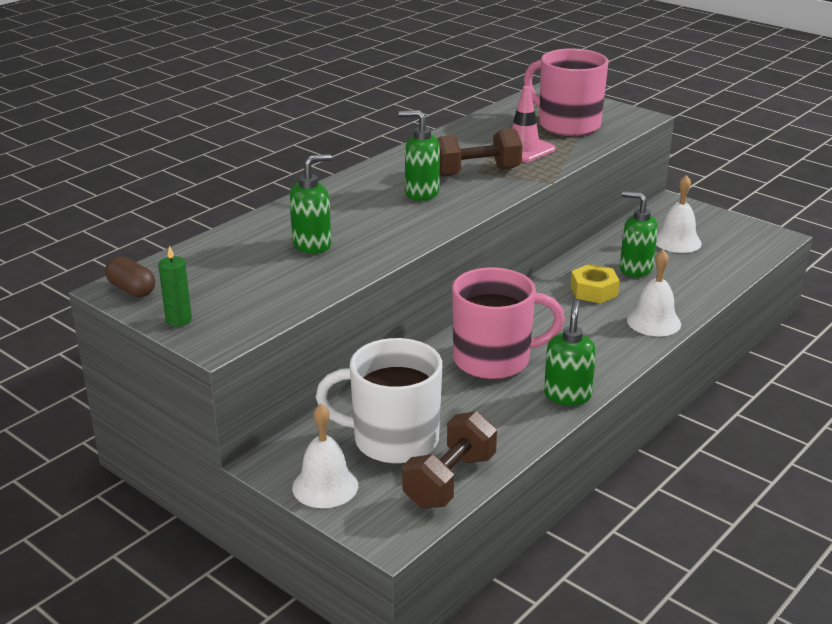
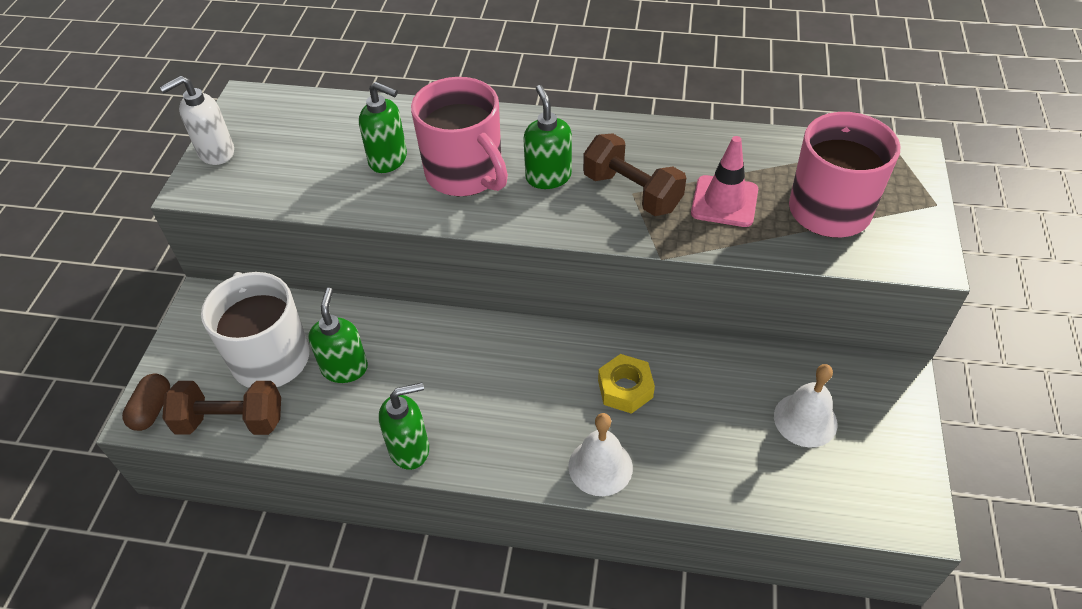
camera: 60 degrees right, 20 degrees up
brown capsule [105,256,155,297] -> brown capsule moved to [122,373,170,431]
green candle [158,245,192,326] -> white soap dispenser [159,76,234,165]
white bell [292,404,358,508] -> none
pink mug [452,268,565,379] -> pink mug moved to [411,77,508,196]
green soap dispenser [620,191,658,277] -> green soap dispenser moved to [309,288,368,383]

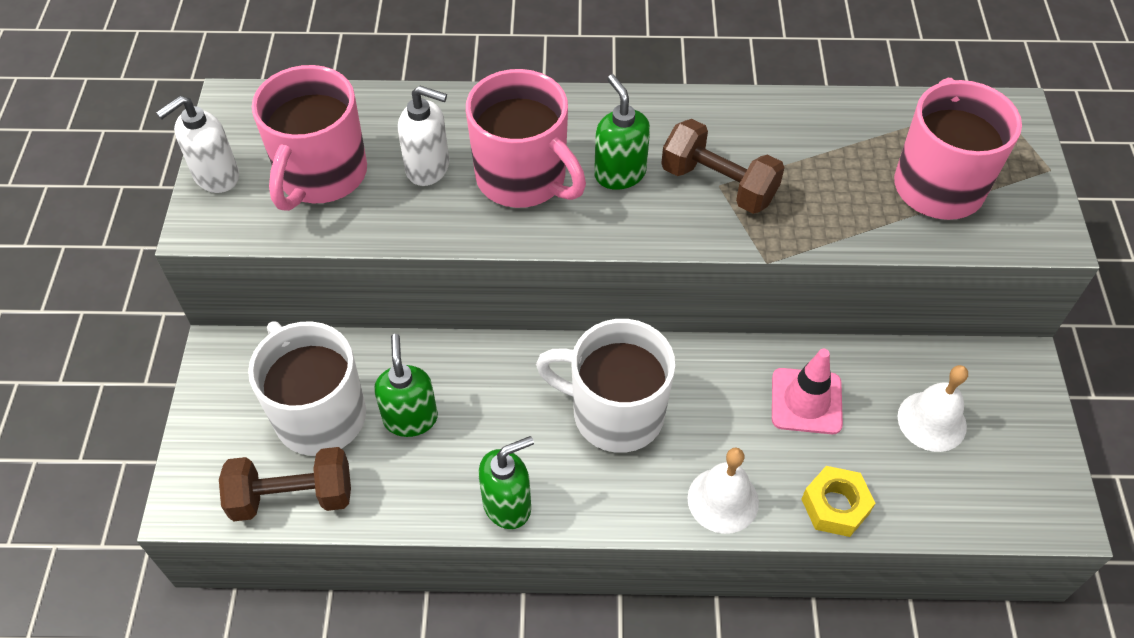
camera: 10 degrees left, 5 degrees up
brown capsule [122,373,170,431] -> none
green soap dispenser [359,82,407,173] -> white soap dispenser [398,86,449,186]
yellow nut [598,354,655,414] -> yellow nut moved to [801,466,876,537]
pink traffic cone [691,136,758,227] -> pink traffic cone moved to [772,349,843,434]
none -> pink mug [252,65,367,211]
none -> white mug [536,319,675,453]

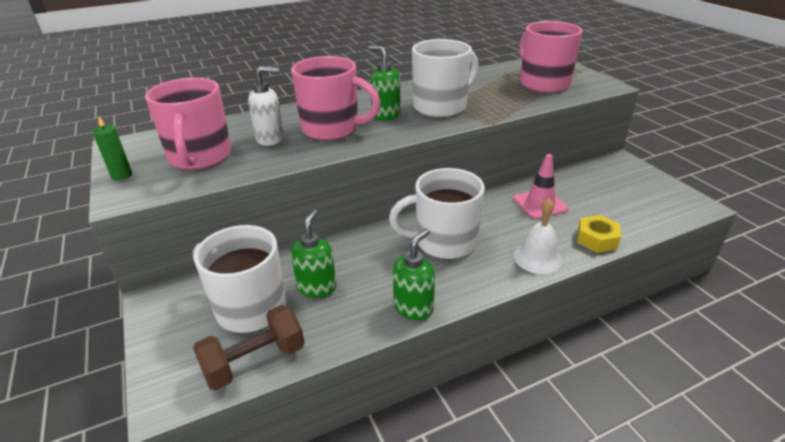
camera: 25 degrees left, 20 degrees down
white soap dispenser [156,96,239,193] -> green candle [93,116,132,180]
green soap dispenser [374,334,438,437] -> green soap dispenser turned 45 degrees clockwise [291,209,336,298]
brown dumbbell [661,119,785,214] -> white mug [412,39,479,118]
white bell [898,365,968,452] -> none

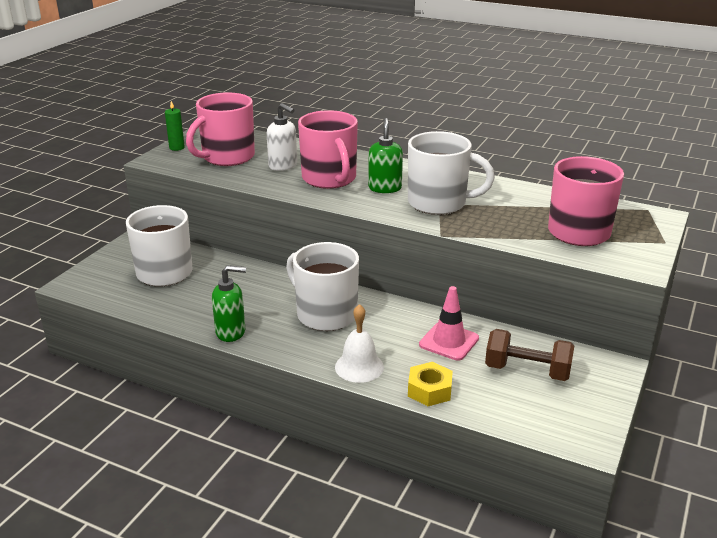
camera: 50 degrees right, 5 degrees down
brown dumbbell [193,305,305,390] -> brown dumbbell moved to [485,329,574,381]
green soap dispenser [291,209,336,298] -> none

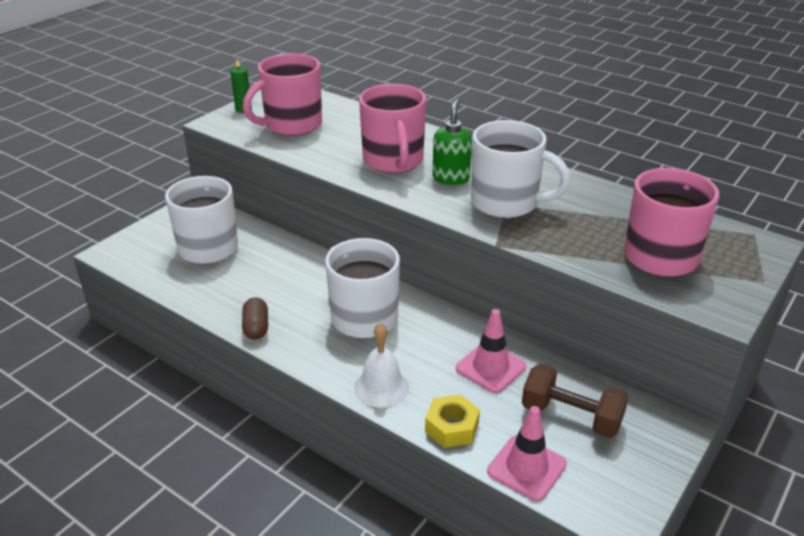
camera: 10 degrees right, 5 degrees up
green soap dispenser [212,265,246,342] -> brown capsule [242,297,268,339]
white soap dispenser [267,103,297,171] -> none
none -> pink traffic cone [487,406,567,501]

